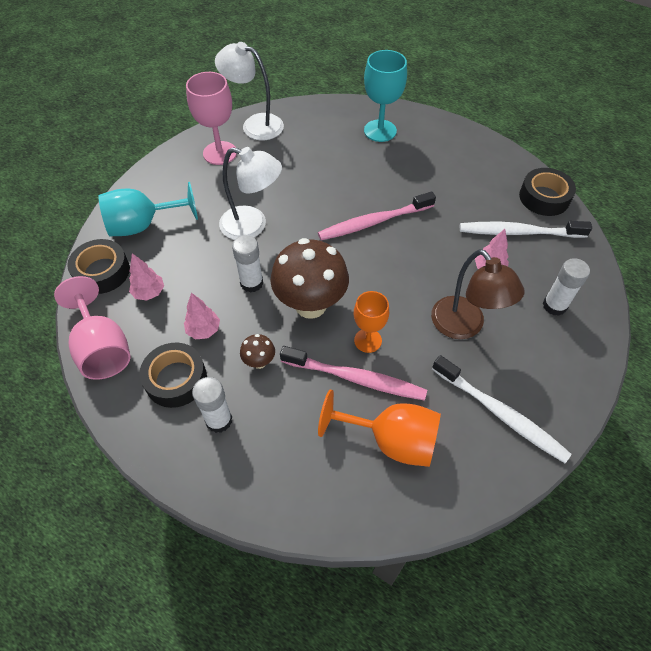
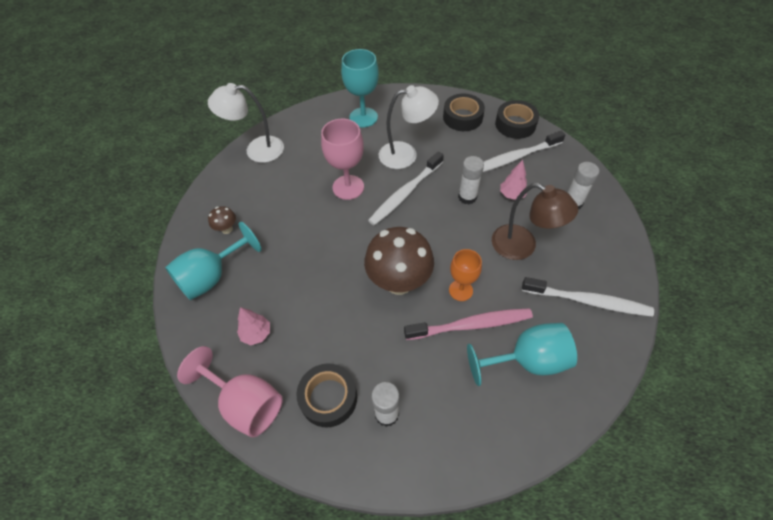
camera: 25 degrees left, 0 degrees up
black tape [67,239,130,294] -> black tape moved to [443,94,485,131]
pink tree [184,293,220,339] -> none
pink goblet [186,72,237,165] -> pink goblet moved to [321,119,364,200]
white lamp [219,147,282,240] -> white lamp moved to [379,85,439,169]
white glue stick [232,235,263,293] -> white glue stick moved to [458,156,484,205]
brown mushroom [240,334,275,369] -> brown mushroom moved to [208,206,236,234]
pink toothbrush [318,192,436,240] -> white toothbrush [368,152,444,225]
orange goblet [318,389,441,467] -> turquoise goblet [467,323,577,386]

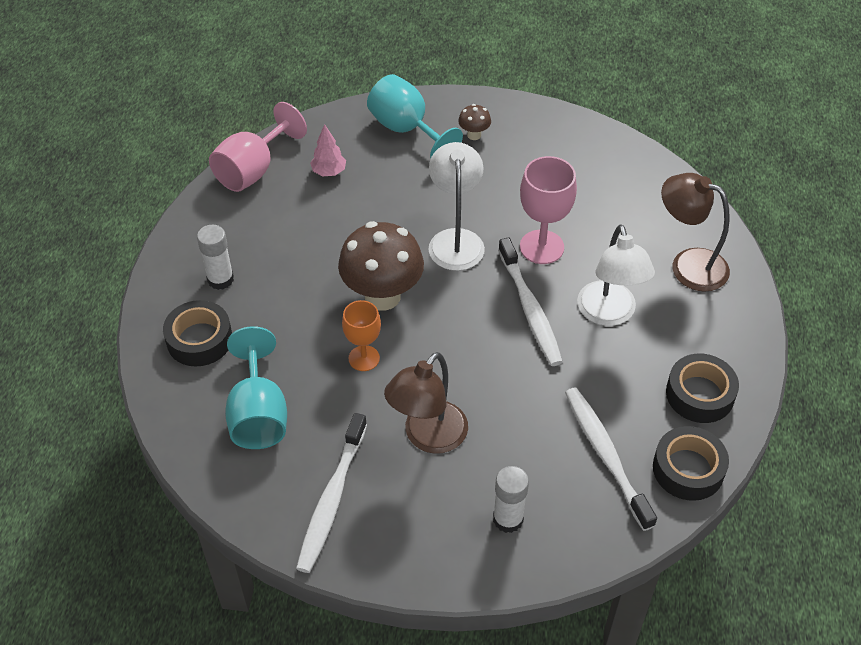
camera: 90 degrees right, 5 degrees down
white lamp [208,83,284,163] -> white lamp moved to [428,142,485,271]
black tape [297,363,357,427] -> black tape moved to [163,300,232,366]
turquoise goblet [341,49,379,128] -> brown lamp [661,173,730,292]
white toothbrush [368,152,444,225] -> white toothbrush turned 150 degrees counterclockwise [498,238,563,366]
pink toothbrush [404,308,533,340] -> none
white glue stick [458,156,484,205] -> none
pink tree [500,160,527,200] -> none

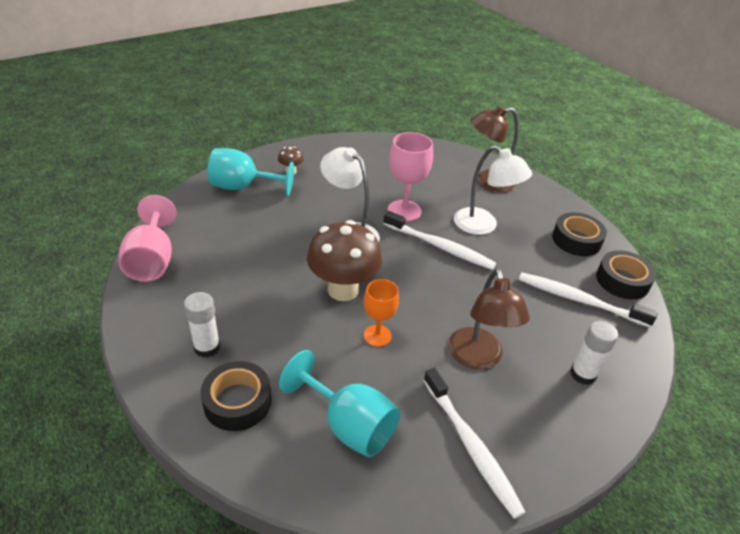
camera: 45 degrees left, 10 degrees down
pink tree [310,124,346,176] -> none

